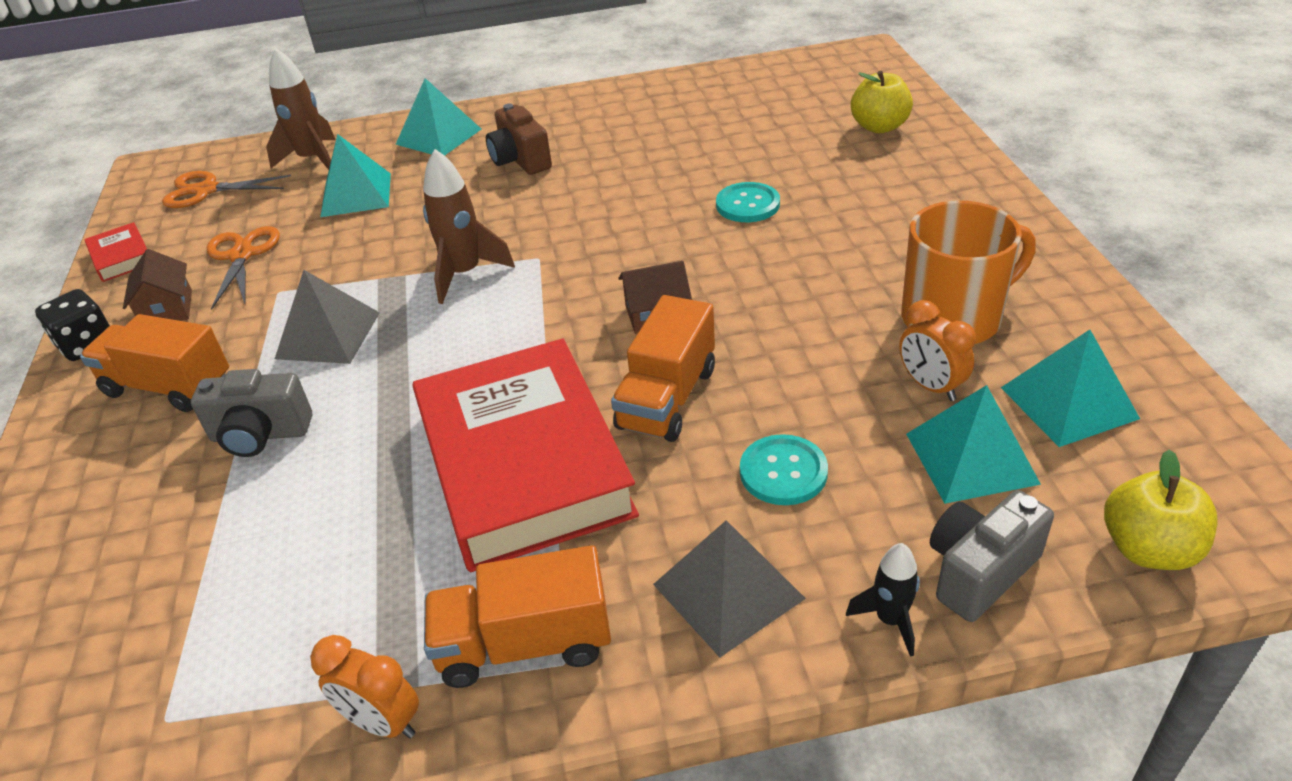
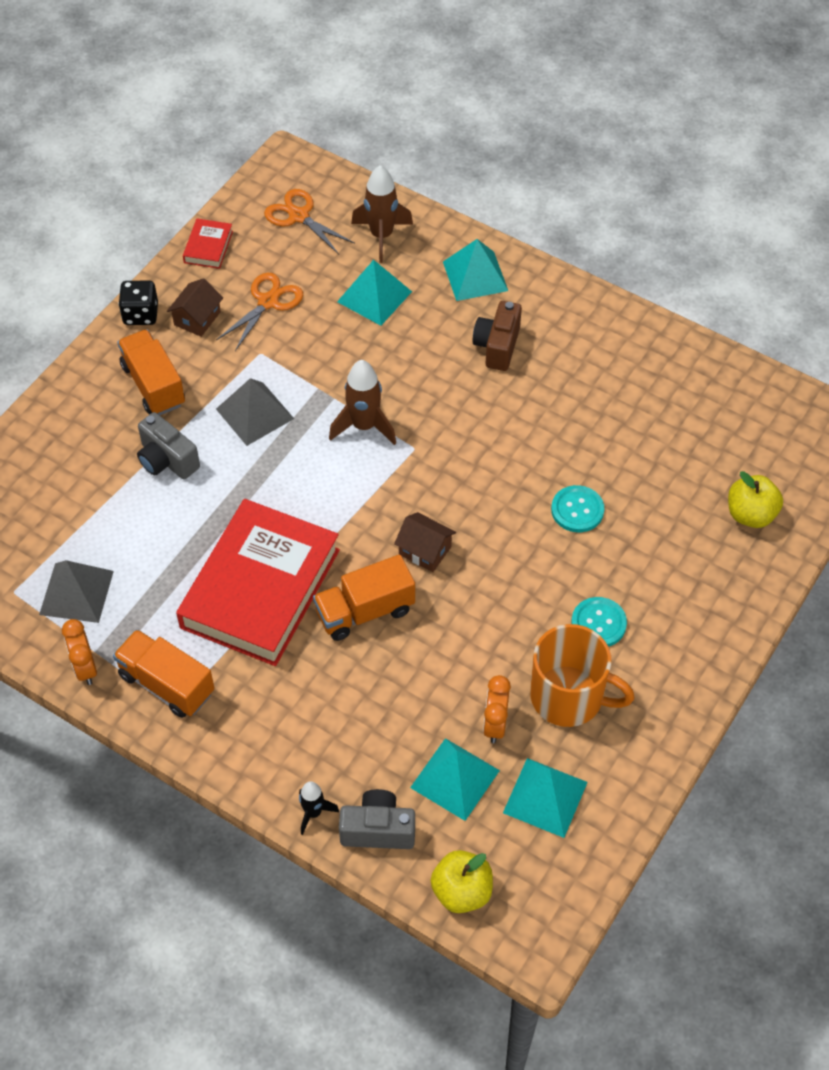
camera: 40 degrees right, 15 degrees up
grey pyramid [653,520,806,657] -> grey pyramid moved to [39,560,114,623]
turquoise button [740,434,828,505] -> turquoise button moved to [571,597,627,647]

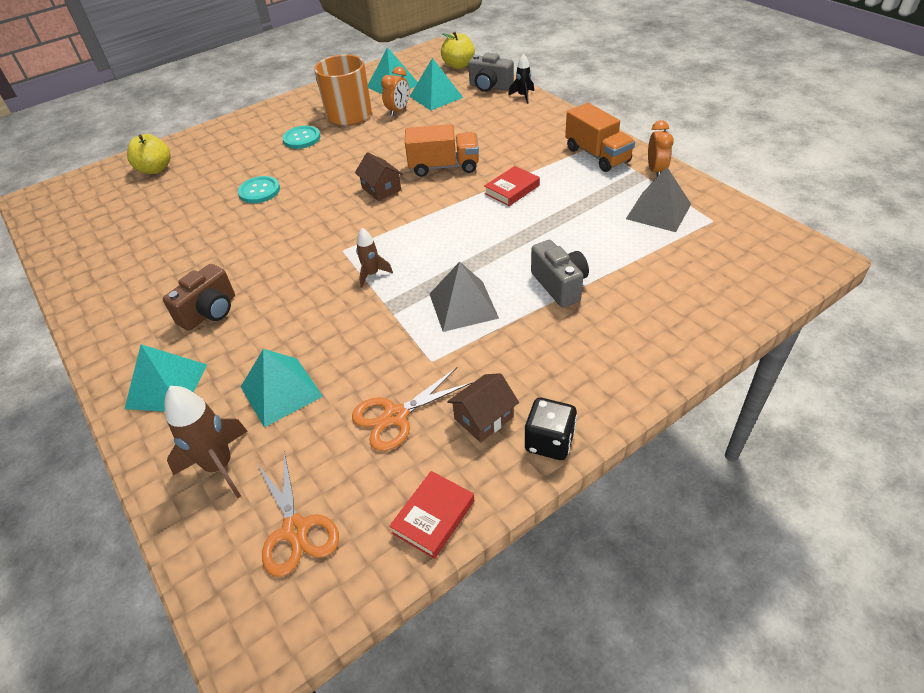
camera: 155 degrees left, 10 degrees down
orange truck [117,329,185,415] -> none
red book [176,499,340,666] -> red book [484,166,540,206], size x0.40
brown rocket [329,360,396,445] -> brown rocket [356,228,393,288], size x0.58

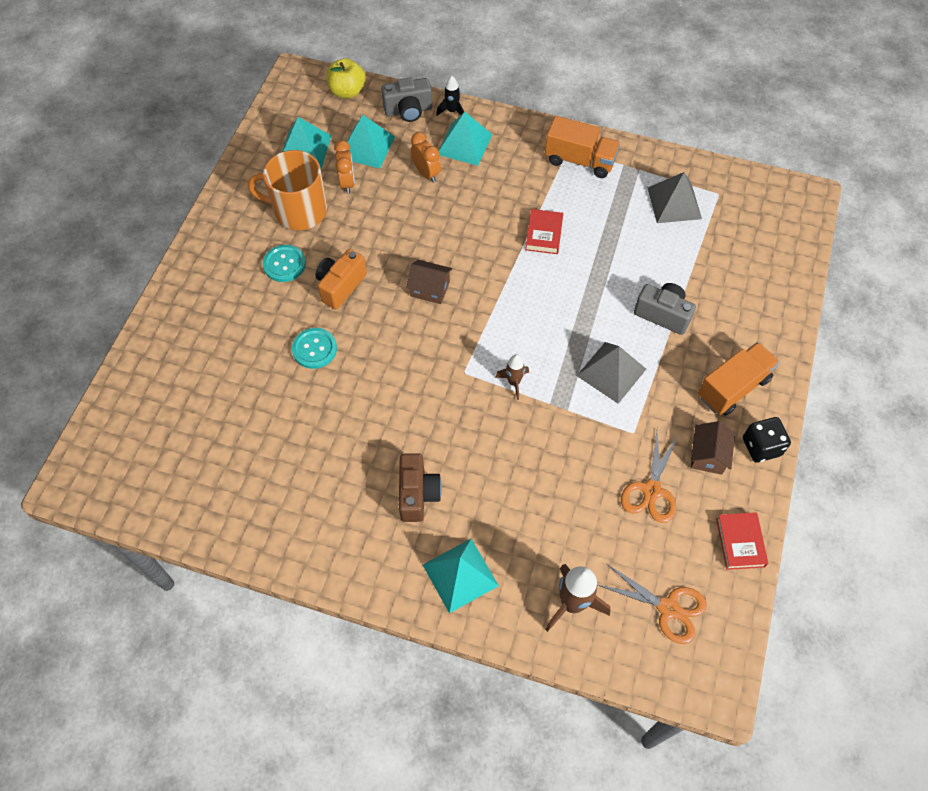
camera: 40 degrees left, 15 degrees up
yellow apple [127,134,171,174] -> none
turquoise pyramid [241,349,323,427] -> turquoise pyramid moved to [439,112,493,166]
orange truck [405,124,479,177] -> orange truck moved to [698,342,780,416]
orange clock [648,120,674,177] -> orange clock moved to [411,132,441,183]
none -> orange camera [315,249,367,309]

